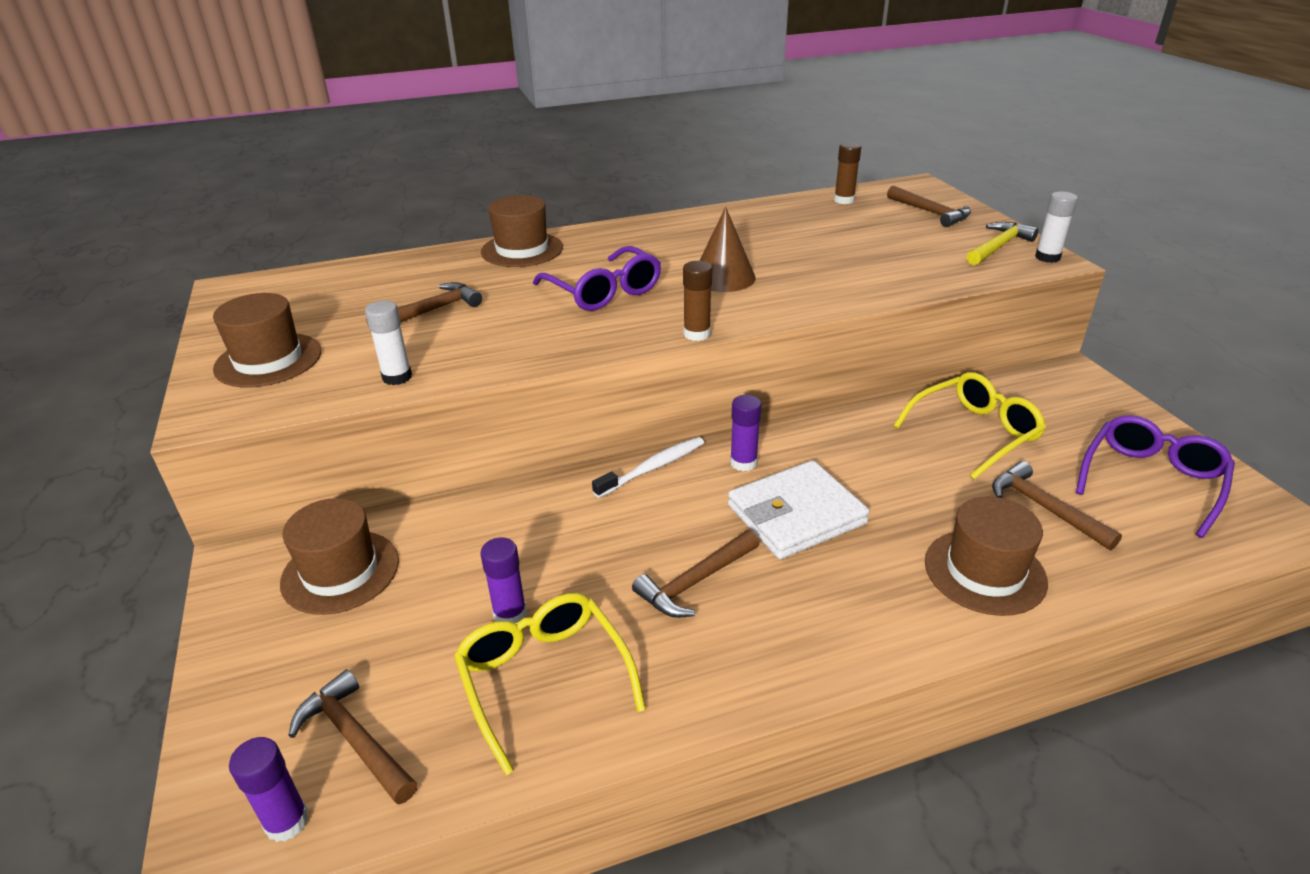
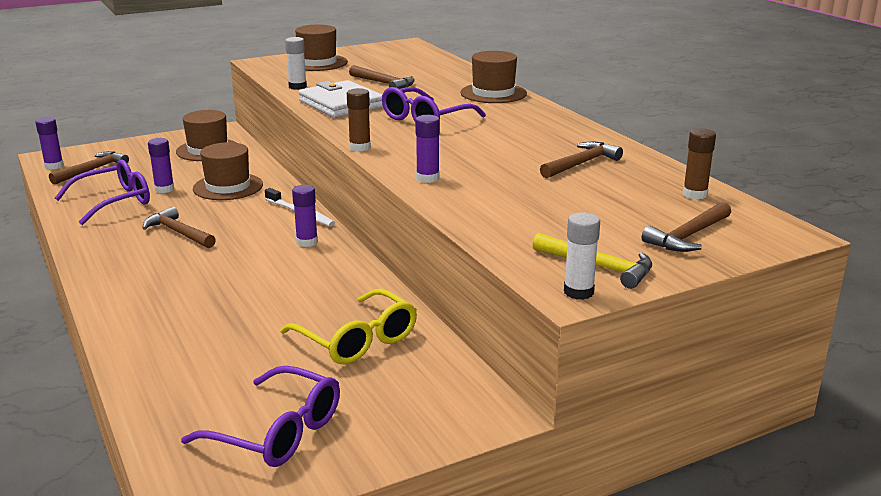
camera: 80 degrees right, 10 degrees down
yellow glasses [454,593,646,775] -> purple glasses [55,160,150,225]
brown cone [699,207,756,292] -> none
white wallet [728,461,870,559] -> white wallet moved to [299,80,383,118]
brown hat [925,496,1048,616] -> brown hat moved to [193,142,263,200]
brown hammer [992,461,1122,550] -> brown hammer moved to [540,142,623,178]
none -> purple glue stick [415,115,440,183]

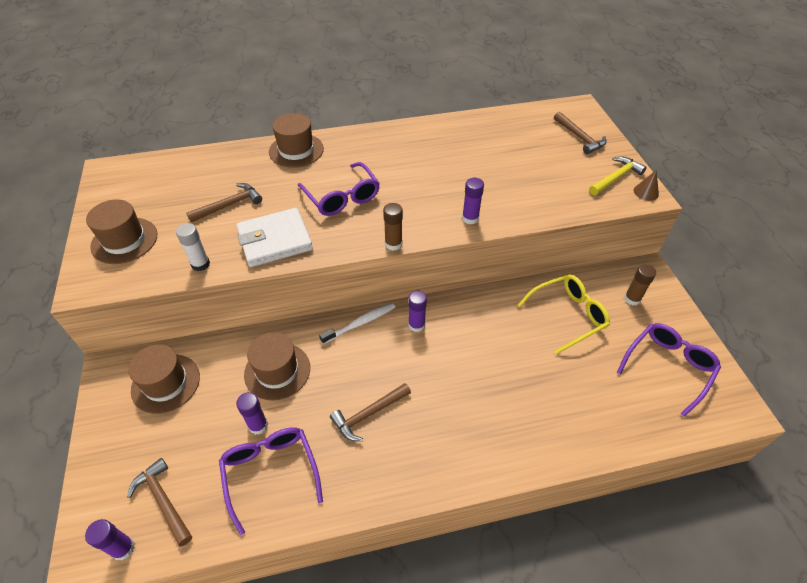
camera: 75 degrees left, 25 degrees up
brown hammer [540,142,623,178] -> none
white glue stick [564,212,600,300] -> brown cone [634,171,659,201]
brown glue stick [683,128,716,199] -> brown glue stick moved to [624,264,656,305]

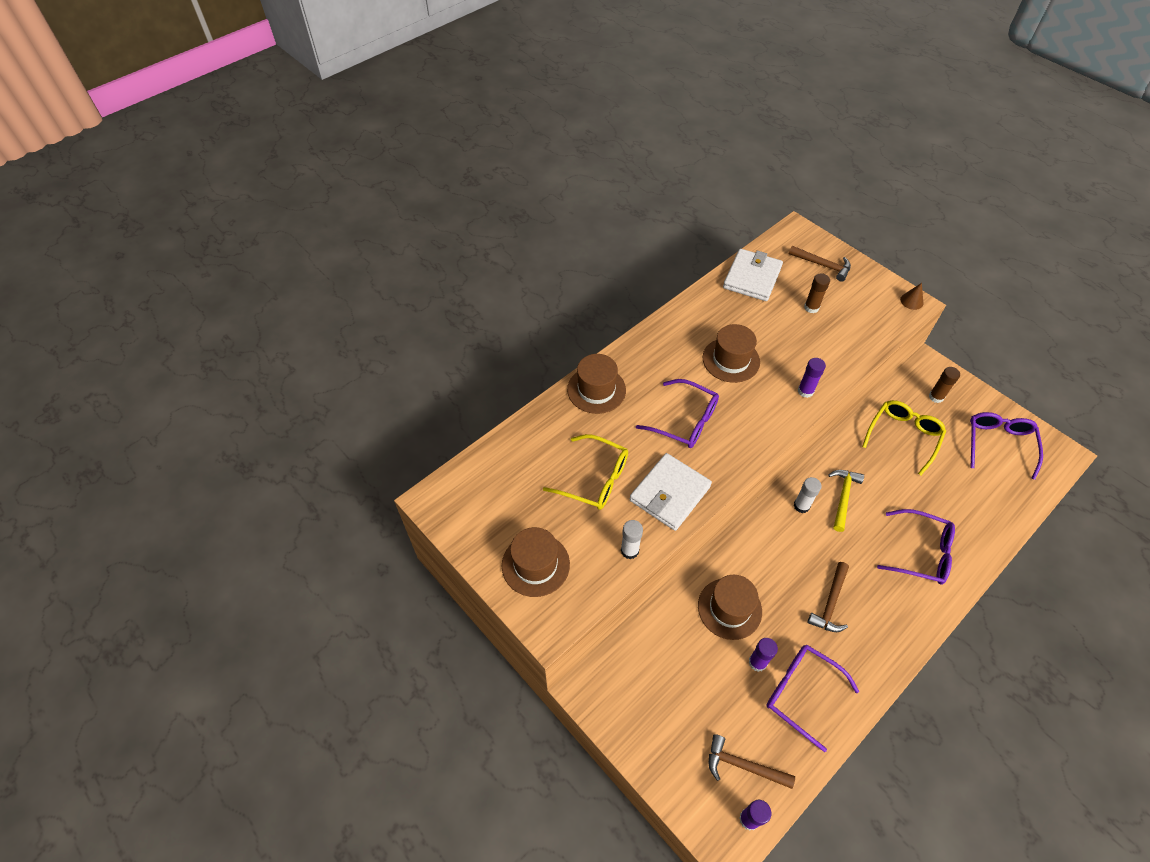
camera: 30 degrees left, 5 degrees up
brown hat [128,344,200,414] -> brown hat moved to [703,324,760,383]
brown hammer [186,183,262,222] -> yellow glasses [543,434,628,510]
white toothbrush [319,303,395,344] -> none
brown glue stick [383,203,403,251] -> brown glue stick moved to [804,273,830,313]
purple glue stick [408,291,427,332] -> white glue stick [794,477,822,513]
yellow hammer [589,157,647,196] -> yellow hammer moved to [828,470,864,532]
none -> white wallet [723,249,783,301]
none -> purple glasses [877,509,955,585]

